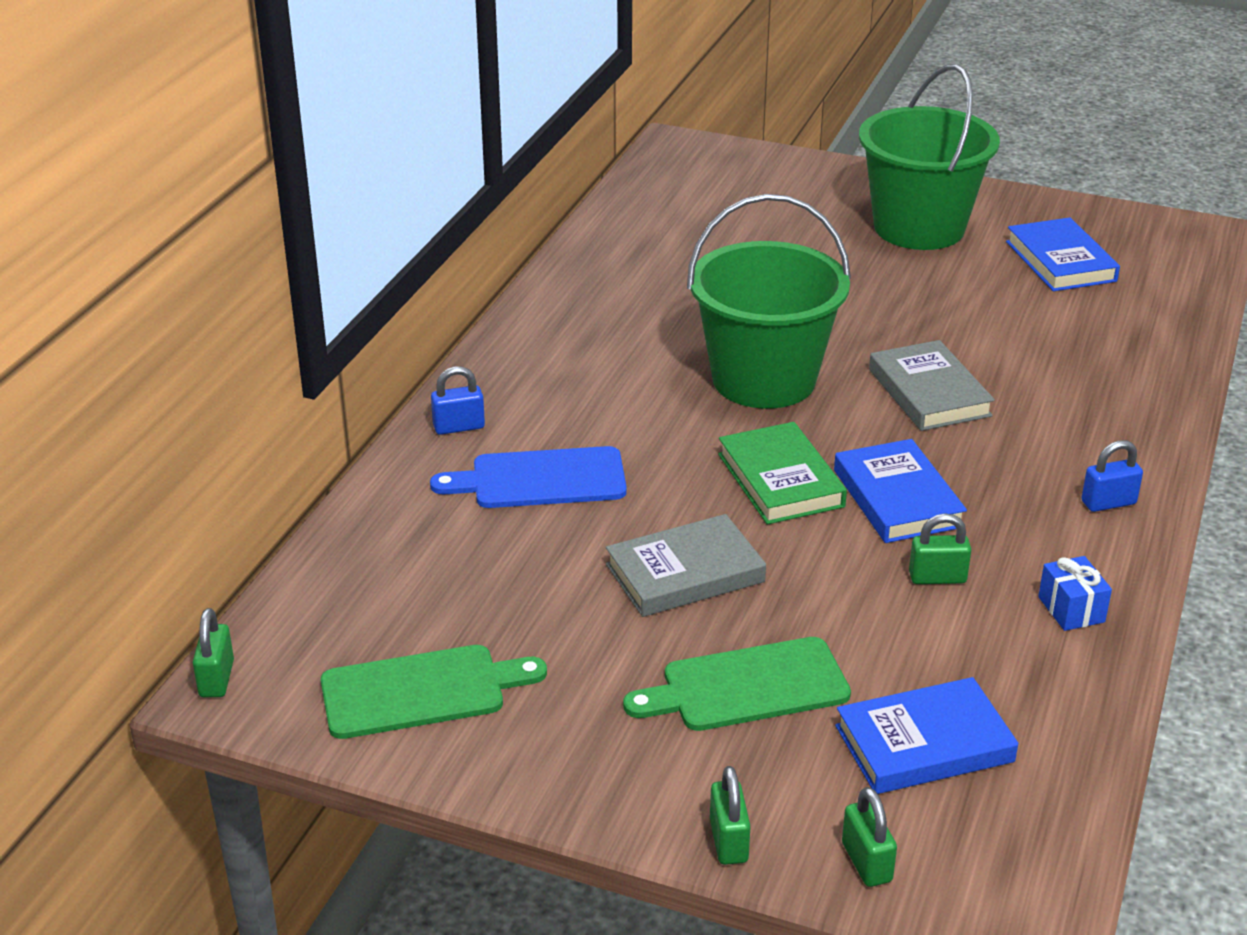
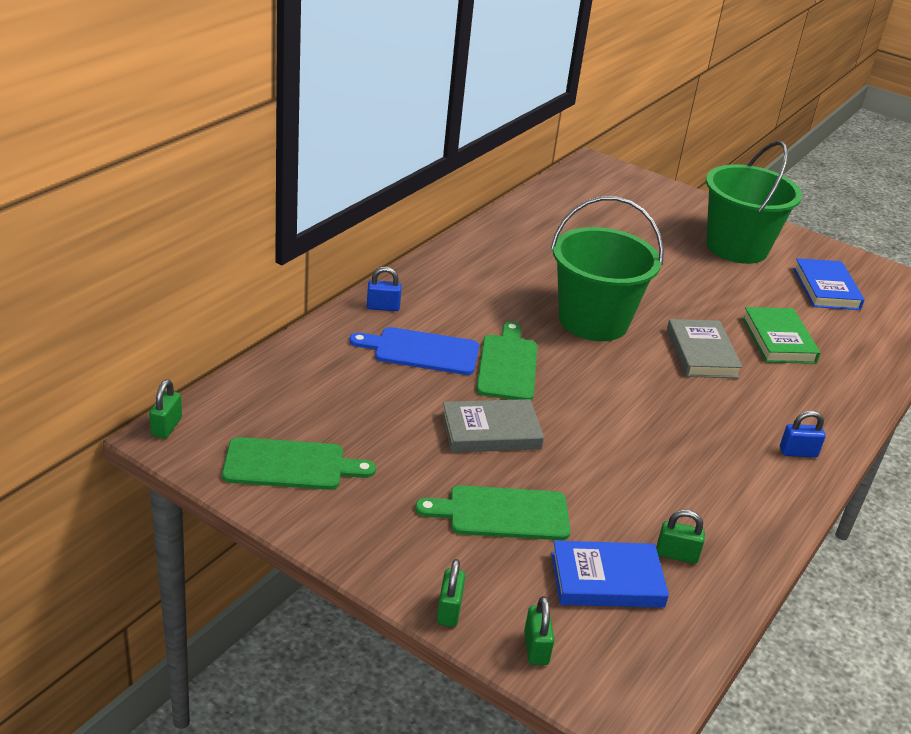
camera: 10 degrees right, 0 degrees up
green book [718,422,847,525] -> green book moved to [742,307,820,364]
blue book [834,439,967,543] -> none
green padlock [909,513,971,584] -> green padlock moved to [656,510,705,564]
blue gift [1038,556,1112,631] -> none
none -> green cutting board [476,321,537,400]

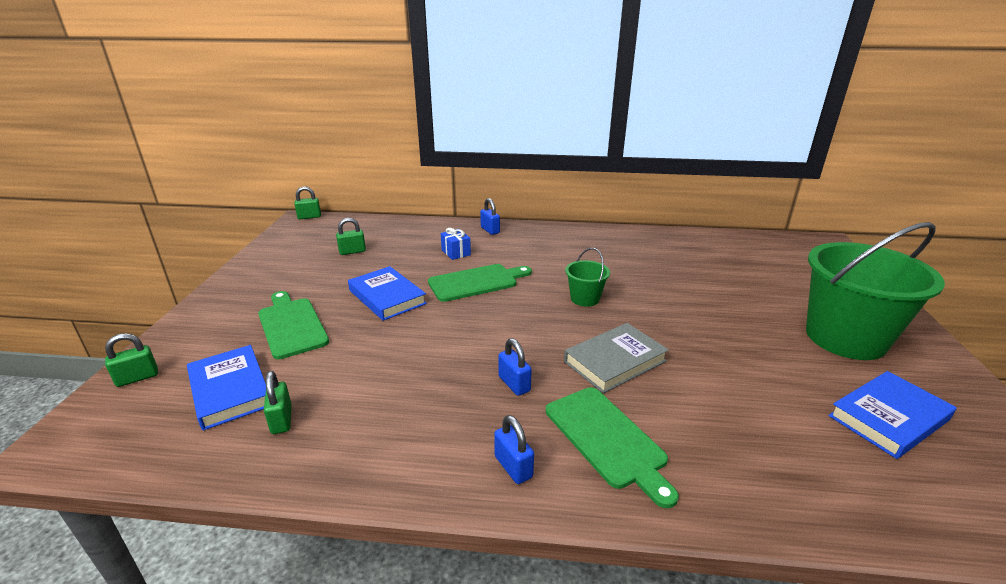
camera: 65 degrees right, 5 degrees down
green cutting board [222,437,376,490] -> green cutting board moved to [546,387,679,508]
blue cutting board [350,327,479,375] -> blue gift [441,228,471,260]
green padlock [437,559,465,627] -> green padlock moved to [336,218,366,255]
grey book [442,399,544,453] -> blue book [348,266,427,321]
green bucket [551,196,664,341] -> green bucket [565,248,610,307], size x0.45
green book [742,307,820,364] -> none
none -> blue padlock [498,338,532,396]

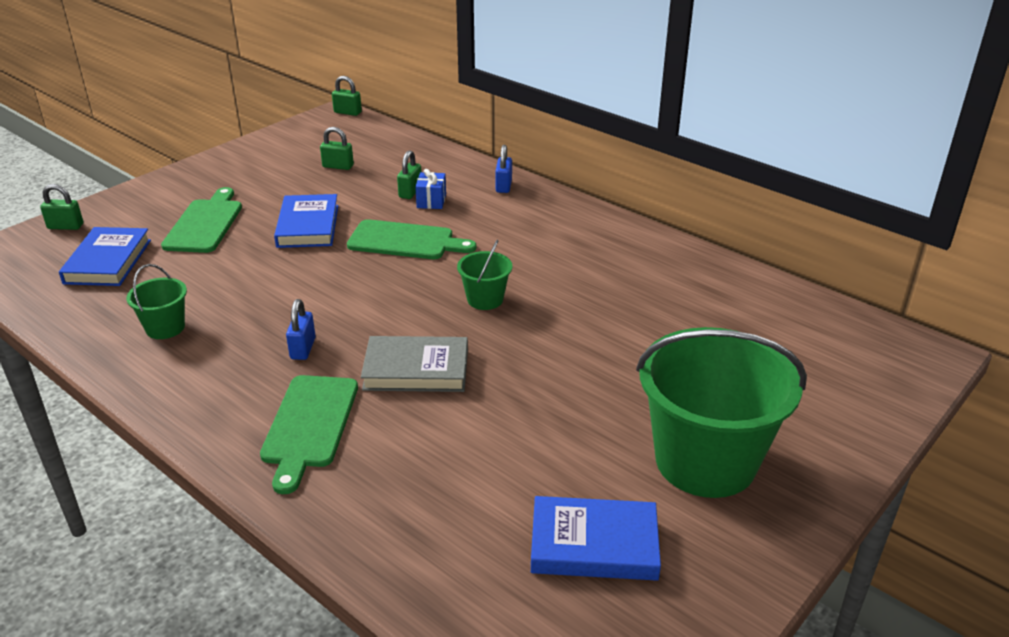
camera: 35 degrees right, 5 degrees up
green padlock [264,371,292,434] -> green padlock moved to [397,150,422,199]
blue padlock [494,415,534,484] -> none
none -> green bucket [126,264,187,339]

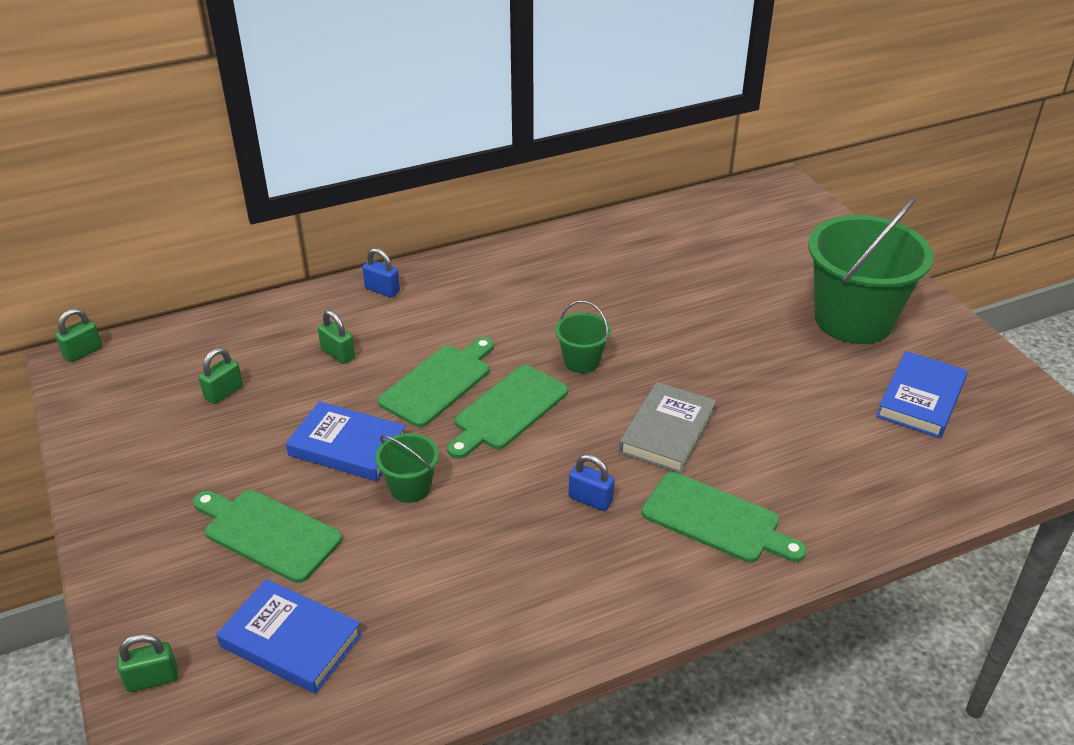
camera: 65 degrees left, 5 degrees up
green padlock [40,184,83,230] -> green padlock turned 45 degrees clockwise [117,633,178,692]
green bucket [126,264,187,339] -> green bucket moved to [375,433,439,503]
blue gift [415,169,446,209] -> none
none -> green cutting board [447,365,568,459]

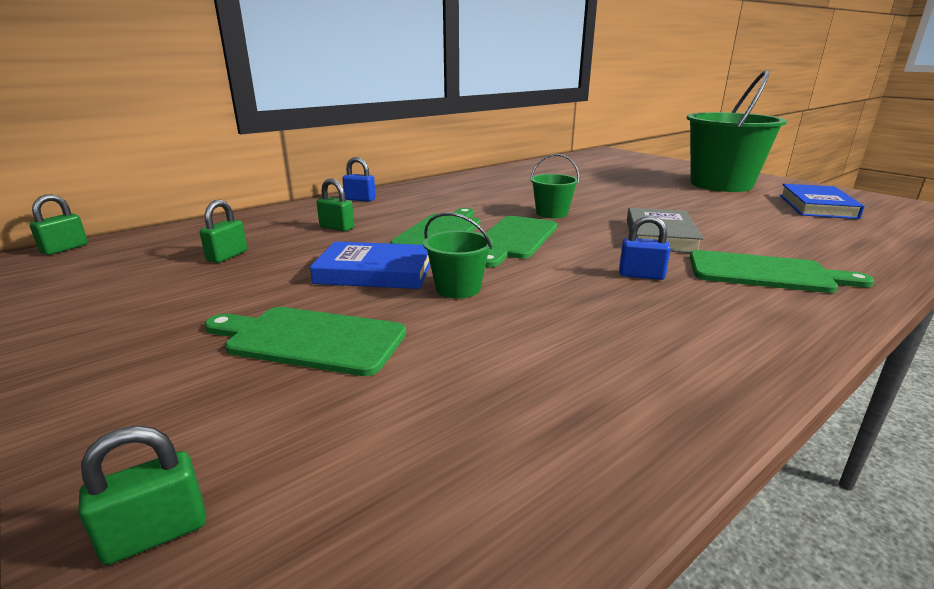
camera: 15 degrees left, 15 degrees down
blue book [216,579,362,694] -> none

